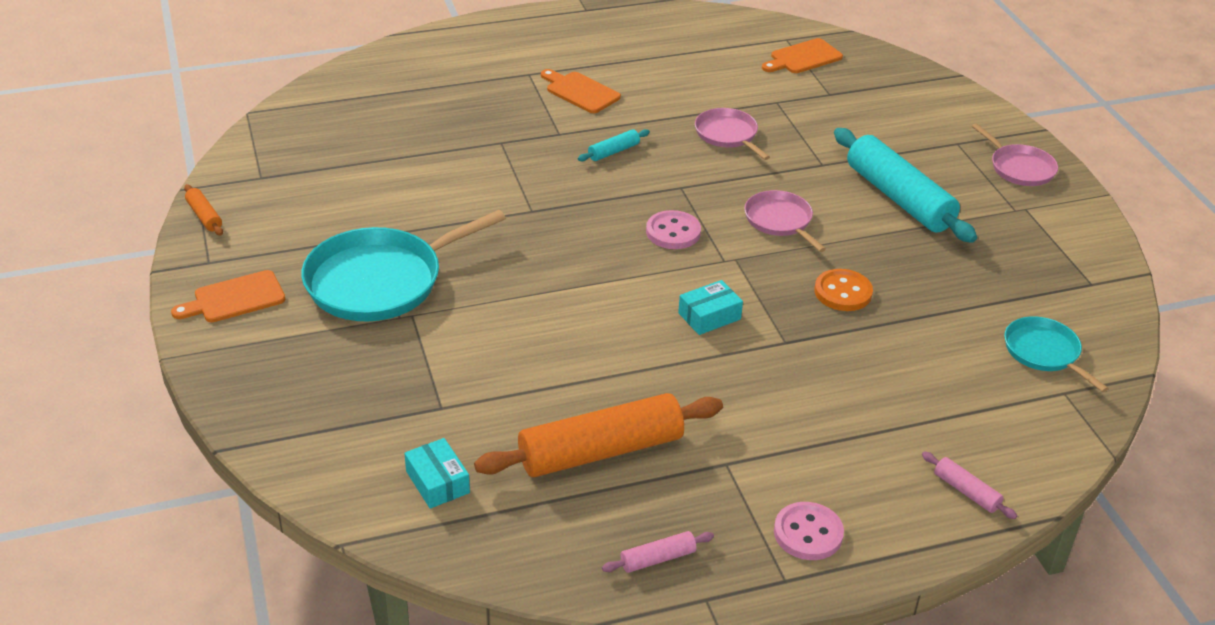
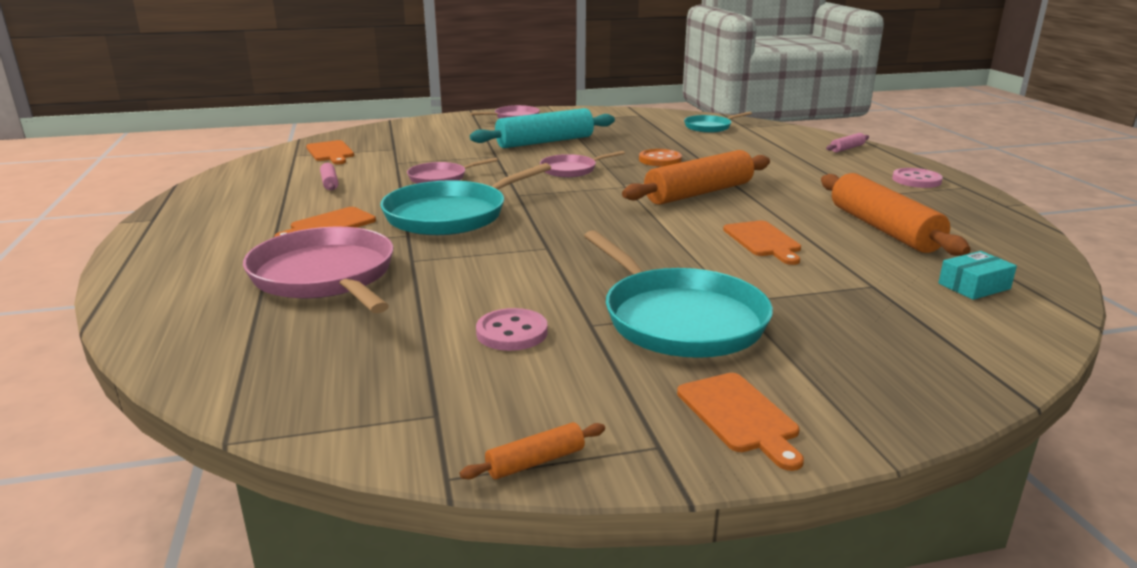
camera: 85 degrees left, 15 degrees down
turquoise rolling pin [578,129,650,161] -> turquoise pan [380,163,551,235]
pink rolling pin [602,531,714,573] -> pink rolling pin moved to [320,163,338,190]
pink button [646,210,701,249] -> pink button moved to [476,308,548,351]
turquoise box [678,280,743,335] -> orange rolling pin [622,150,770,205]
none -> pink pan [243,227,394,313]
none -> orange cutting board [723,220,801,265]

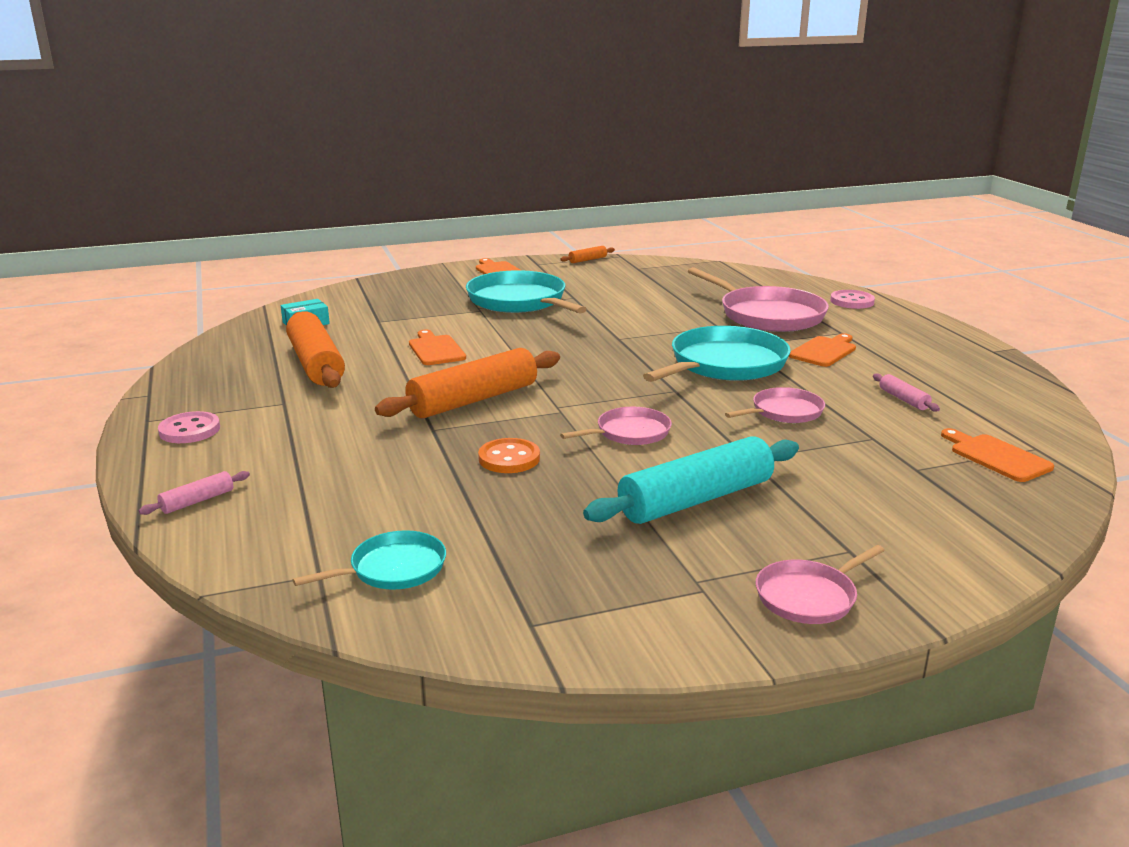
camera: 175 degrees right, 0 degrees up
pink button [476,308,548,351] -> pink button moved to [830,290,875,309]

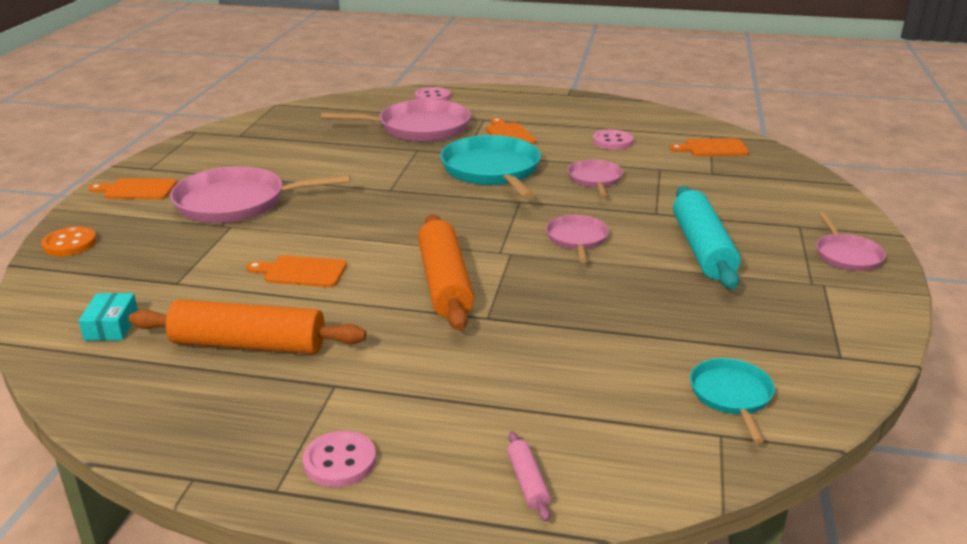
camera: 60 degrees left, 5 degrees up
turquoise pan [466,270,587,314] -> pink pan [170,166,350,223]
orange button [478,438,540,473] -> orange button moved to [41,226,97,256]
orange rolling pin [561,246,615,263] -> none
pink rolling pin [873,374,940,412] -> pink button [593,129,633,150]

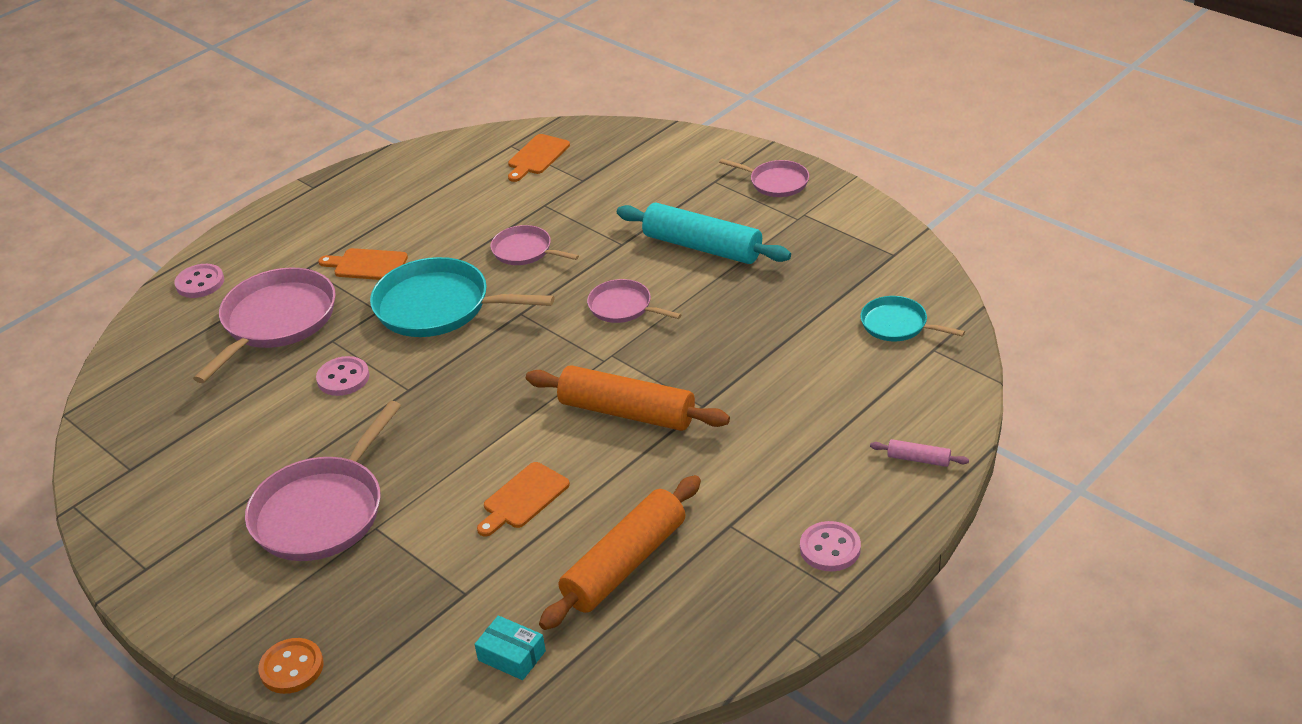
camera: 55 degrees left, 10 degrees up
orange cutting board [89,178,177,199] -> none
pink button [593,129,633,150] -> pink button moved to [316,356,370,396]

